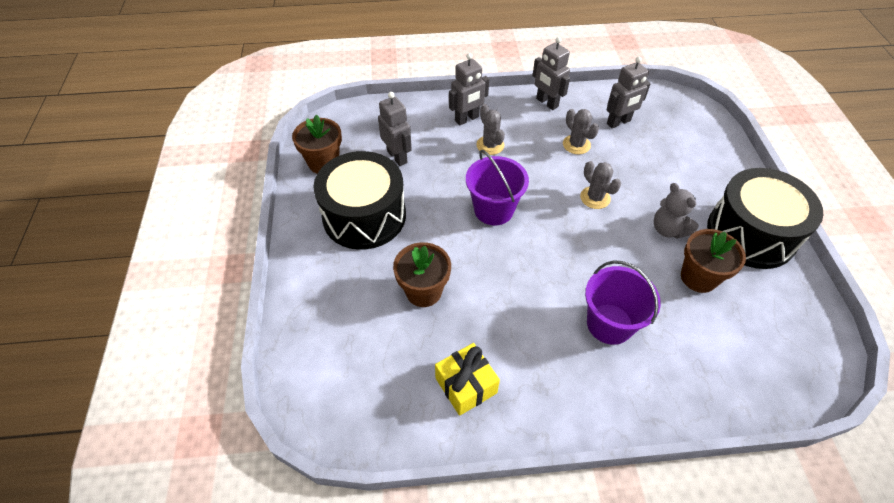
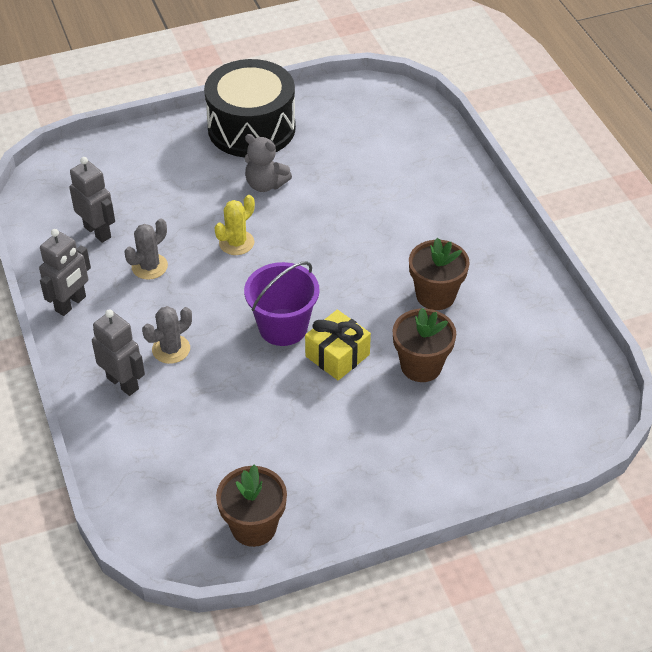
camera: 105 degrees left, 5 degrees down
black drum [314,151,406,250] -> none
grey robot [378,92,412,166] -> none
yellow gift [435,343,500,416] -> yellow gift moved to [305,310,371,380]
grey cactus [580,161,621,209] -> yellow cactus [214,195,255,255]
purple bucket [585,261,661,345] -> none
grey teddy bear [654,183,699,239] -> grey teddy bear turned 75 degrees clockwise [245,134,292,192]
brown flower pot [681,229,746,293] -> brown flower pot moved to [409,238,470,310]

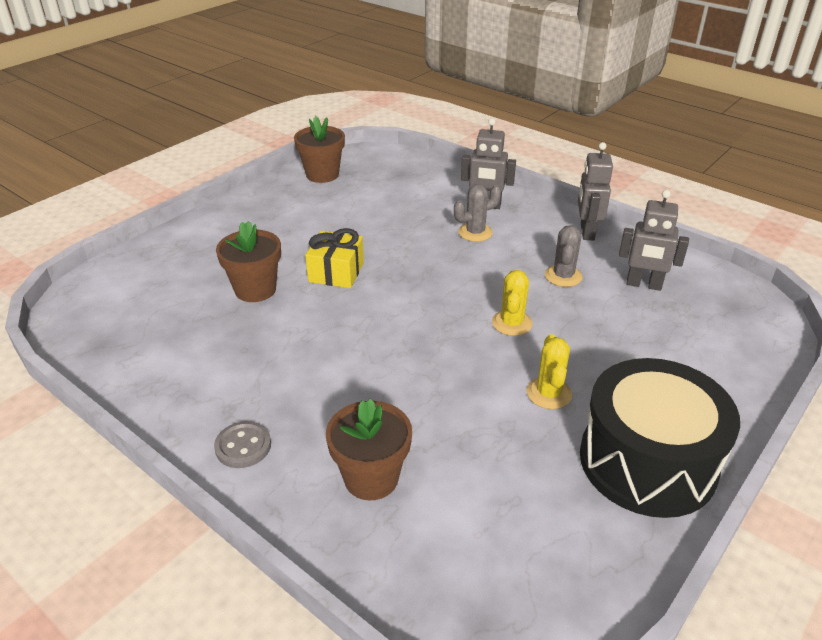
camera: 150 degrees right, 10 degrees down
grey cactus [142,306,192,364] -> grey cactus turned 45 degrees clockwise [454,184,501,242]
purple bucket [244,261,319,346] -> none
grey teddy bear [245,134,292,192] -> yellow cactus [526,334,572,409]
brown flower pot [409,238,470,310] -> brown flower pot moved to [326,399,412,500]
none -> grey button [214,421,271,468]

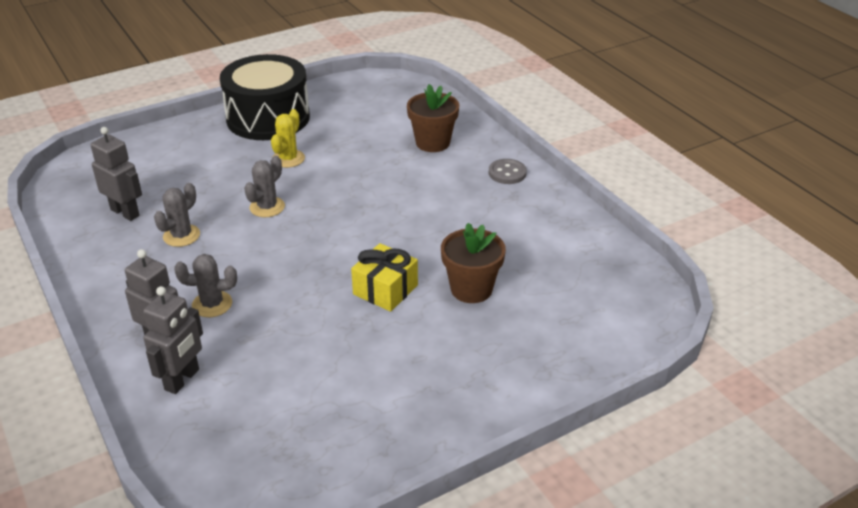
camera: 160 degrees left, 0 degrees up
brown flower pot [294,116,345,183] -> none
yellow cactus [492,270,533,336] -> grey cactus [244,156,285,217]
grey robot [578,142,613,241] -> grey robot moved to [143,286,203,394]

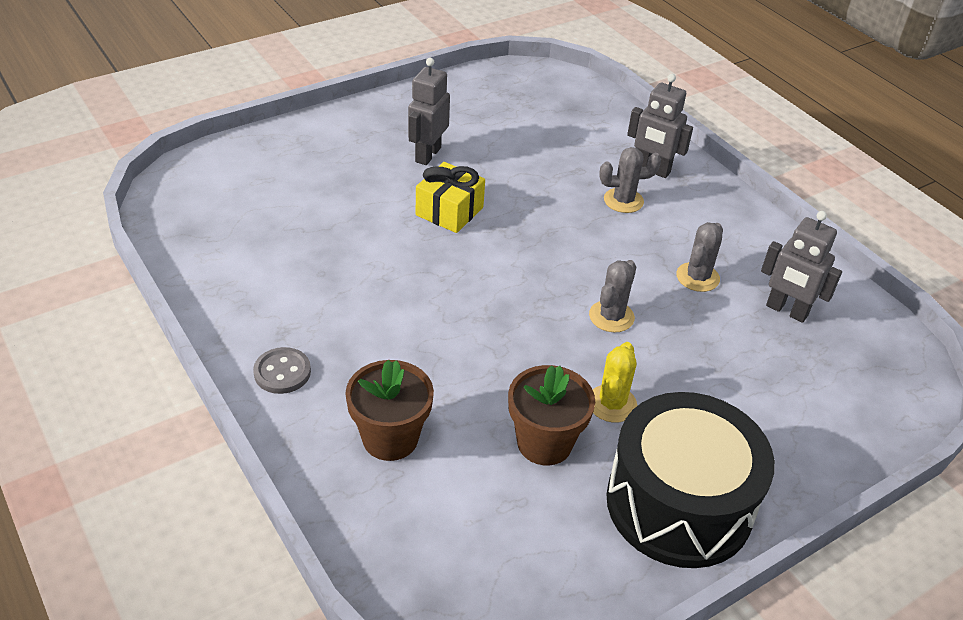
camera: 175 degrees right, 5 degrees up
grey robot [143,286,203,394] -> grey robot moved to [408,58,450,165]
brown flower pot [441,223,506,303] -> brown flower pot moved to [508,365,595,466]

